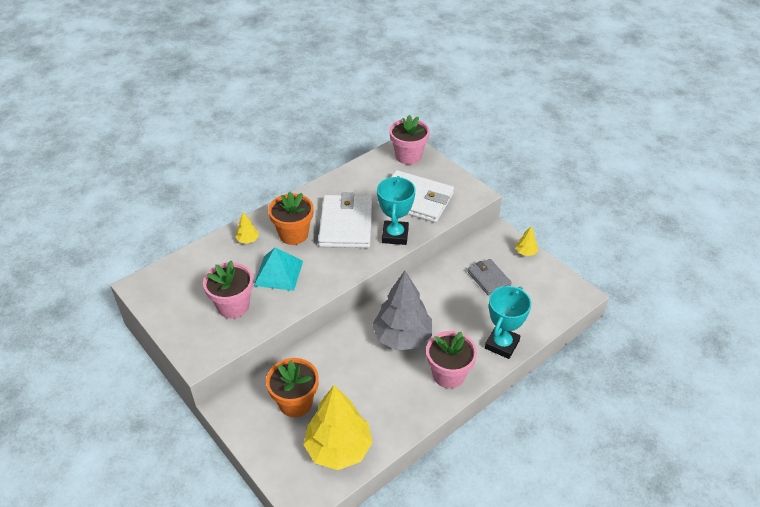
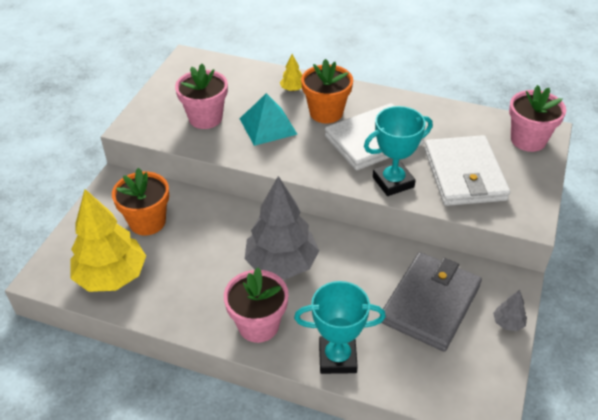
camera: 60 degrees right, 0 degrees up
grey wallet [467,259,512,296] -> grey wallet [382,252,482,352], size x1.82
yellow tree [515,226,538,256] -> grey tree [493,290,527,331]

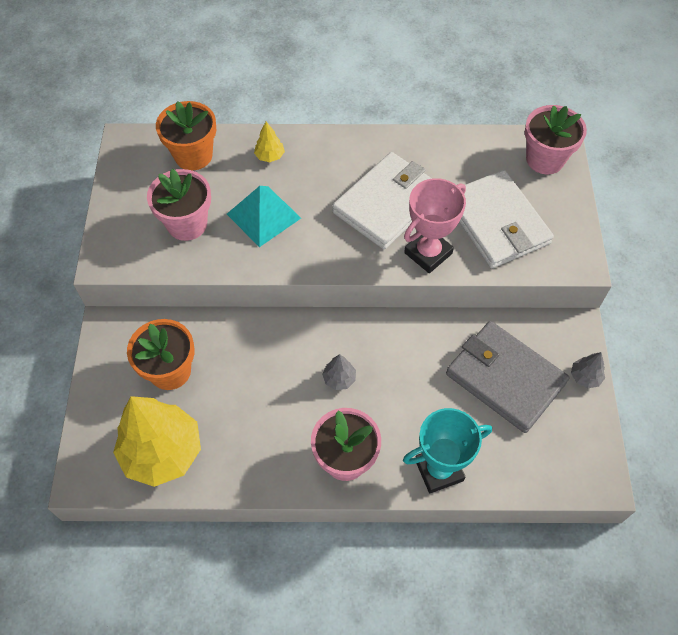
camera: 20 degrees left, 15 degrees up
grey tree [245,176,319,279] -> grey tree [322,354,356,390], size x0.42
orange flower pot [301,59,353,123] -> orange flower pot moved to [156,101,216,171]
turquoise trophy [364,106,433,196] -> pink trophy [404,178,466,273]
grey wallet [382,252,482,352] -> grey wallet turned 60 degrees counterclockwise [446,321,569,433]

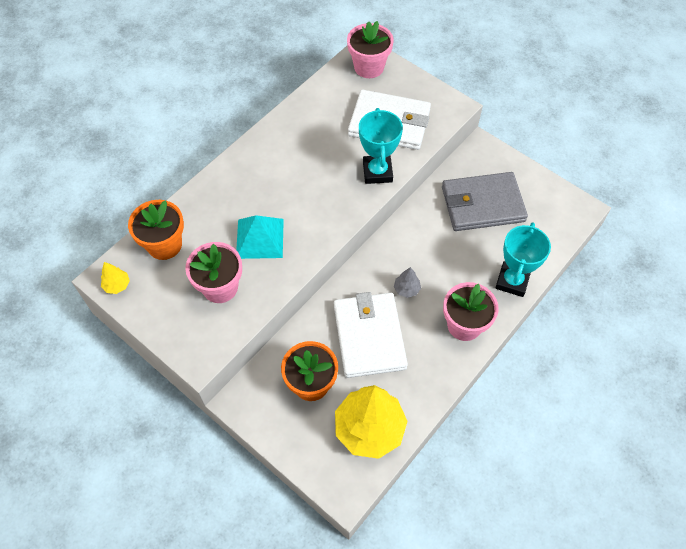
camera: 50 degrees left, 0 degrees up
yellow tree [254,122,285,162] -> yellow tree moved to [101,262,130,294]
white wallet [332,152,432,249] -> white wallet moved to [334,292,408,378]
pink trophy [404,178,466,273] -> turquoise trophy [359,108,403,184]
grey tree [571,352,605,388] -> none

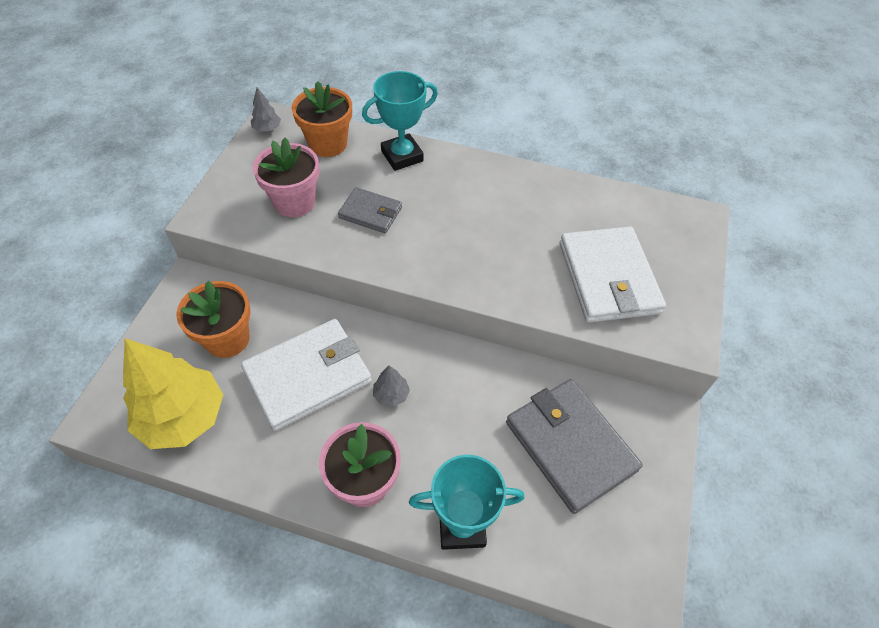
camera: 65 degrees right, 5 degrees down
yellow tree [101,262,130,294] -> grey tree [251,87,281,132]
turquoise pyramid [236,215,284,259] -> grey wallet [338,187,402,233]
pink flower pot [347,21,394,78] -> none
turquoise trophy [359,108,403,184] -> turquoise trophy moved to [362,71,438,171]

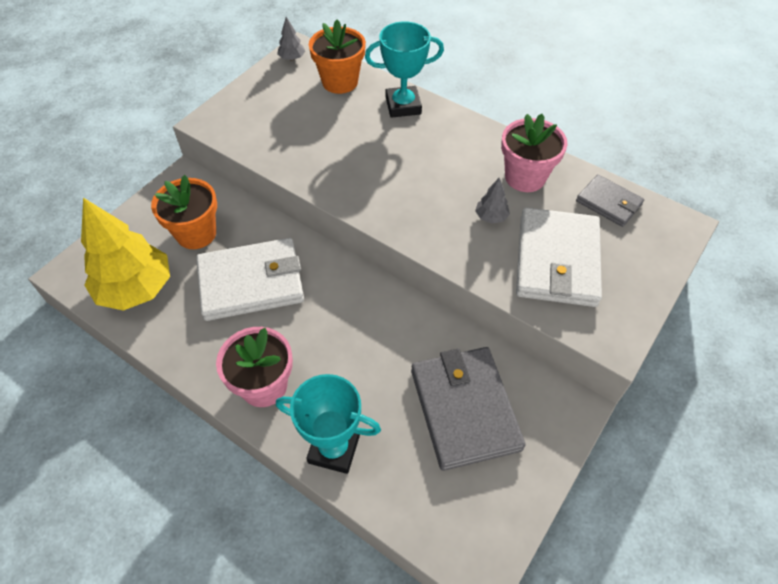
camera: 20 degrees right, 0 degrees up
pink flower pot [253,138,319,217] -> pink flower pot moved to [501,114,567,192]
grey wallet [338,187,402,233] -> grey wallet moved to [576,174,644,227]
grey tree [373,365,410,407] -> grey tree moved to [475,178,510,224]

